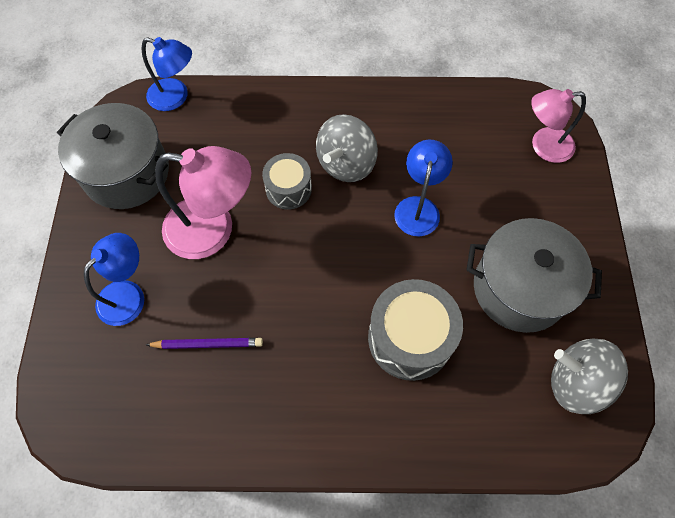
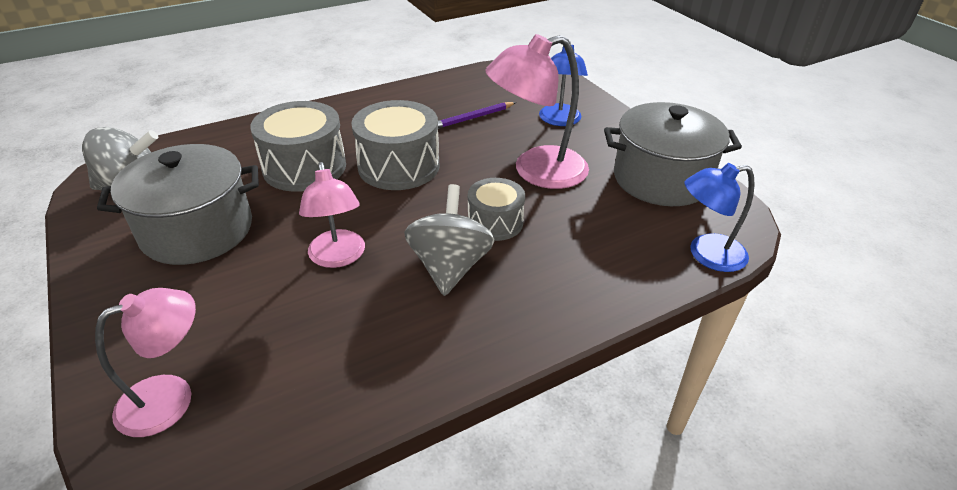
camera: 150 degrees right, 25 degrees down
blue lamp [394,140,453,236] -> pink lamp [299,162,365,268]
none -> grey drum [351,100,440,190]

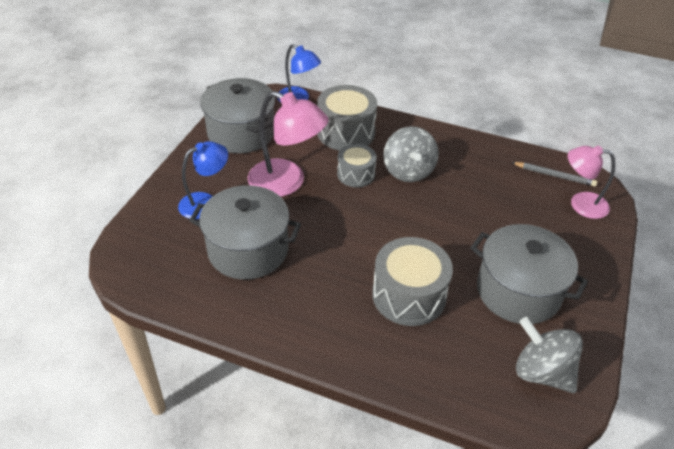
camera: 130 degrees left, 5 degrees up
pink lamp [299,162,365,268] -> none
grey drum [351,100,440,190] -> grey drum moved to [317,85,377,151]
grey spinning top [404,184,495,296] -> grey spinning top turned 60 degrees counterclockwise [383,126,439,182]
purple pencil [438,102,516,129] -> grey pot [189,185,301,280]
none -> grey pencil [511,162,597,187]

